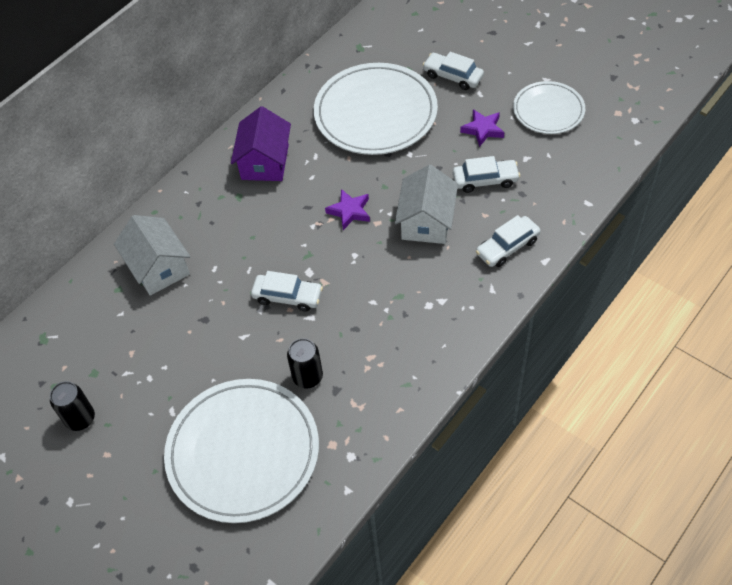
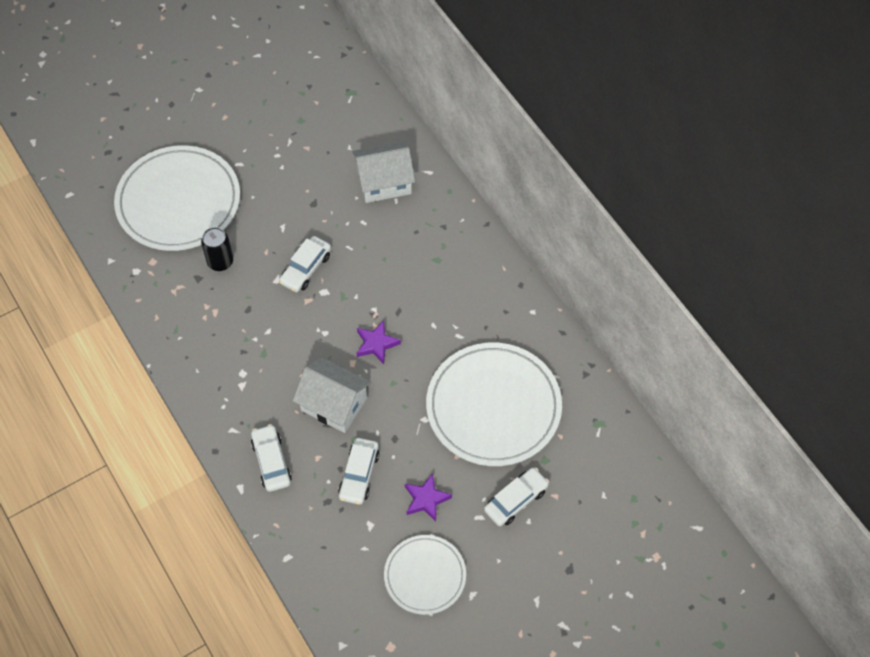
camera: 105 degrees right, 5 degrees up
black can [50,381,95,431] -> none
purple house [231,106,291,181] -> none

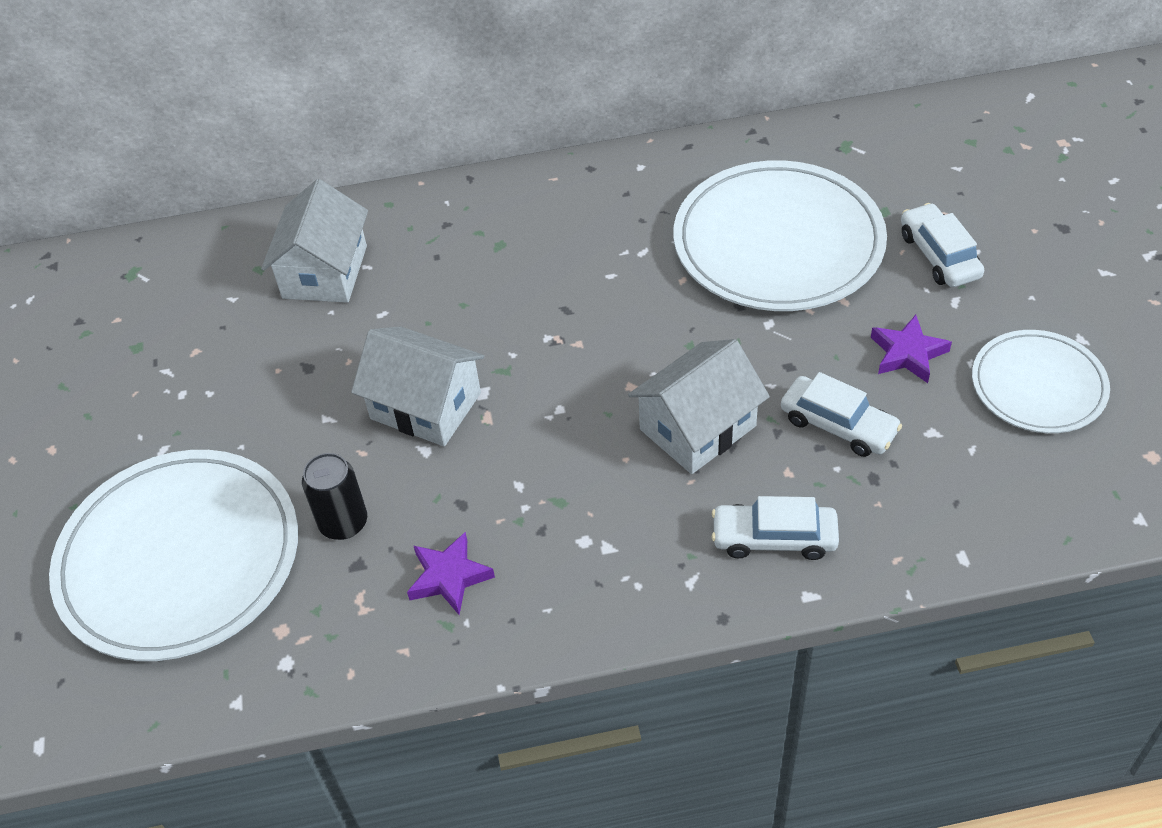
camera: 65 degrees left, 10 degrees down
white car [279,236,331,292] -> white house [351,326,484,446]
purple star [356,320,401,364] -> purple star moved to [407,532,495,615]

